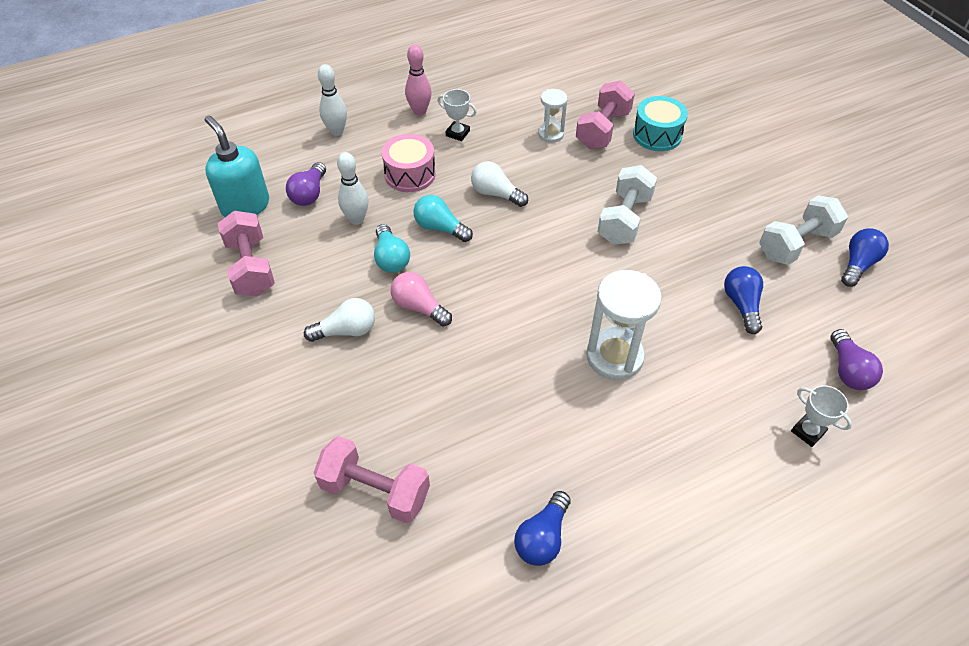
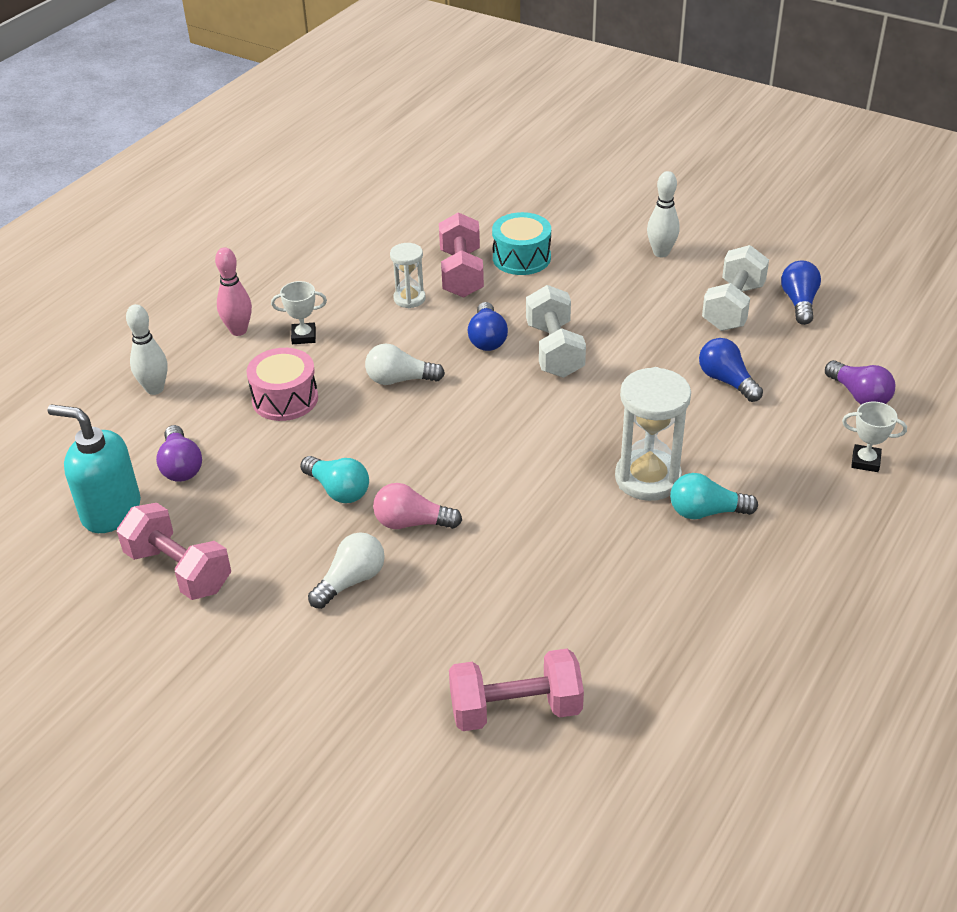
camera: 30 degrees left, 10 degrees down
white bowling pin [337,152,368,225] -> white bowling pin moved to [647,171,679,257]
turquoise light bulb [413,195,473,242] -> turquoise light bulb moved to [670,473,758,519]
blue light bulb [514,491,571,566] -> blue light bulb moved to [468,302,508,351]

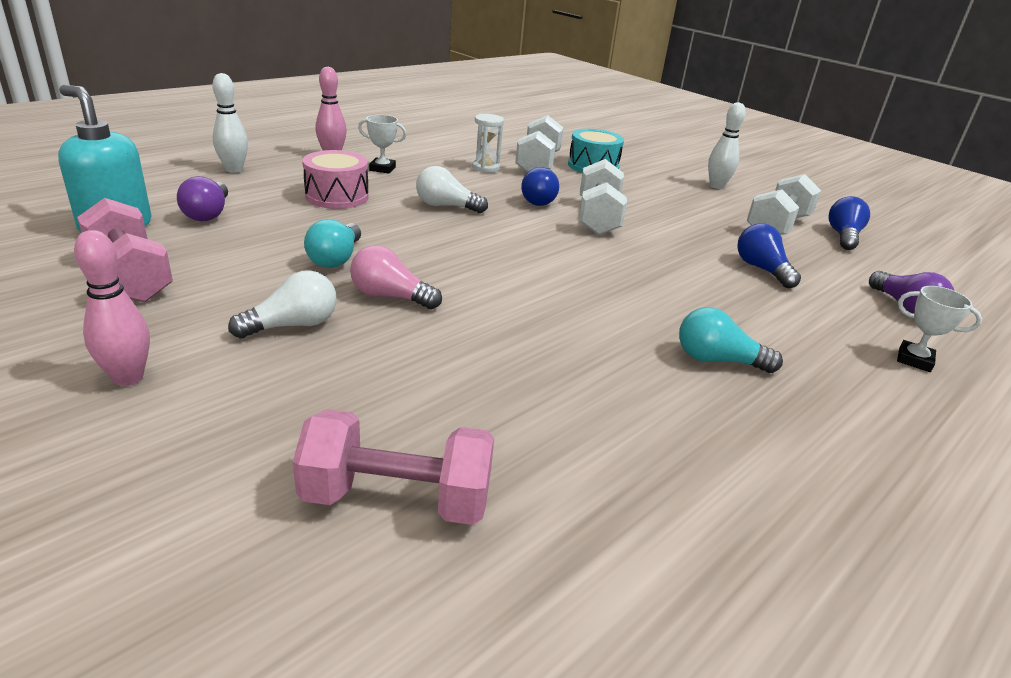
camera: 10 degrees right, 10 degrees down
turquoise light bulb [300,456,369,503] -> turquoise light bulb turned 45 degrees clockwise [304,219,361,268]
pink dumbbell [439,212,484,298] -> white dumbbell [515,115,563,172]
white hourglass [615,367,691,501] -> none
none -> pink bowling pin [74,230,150,386]

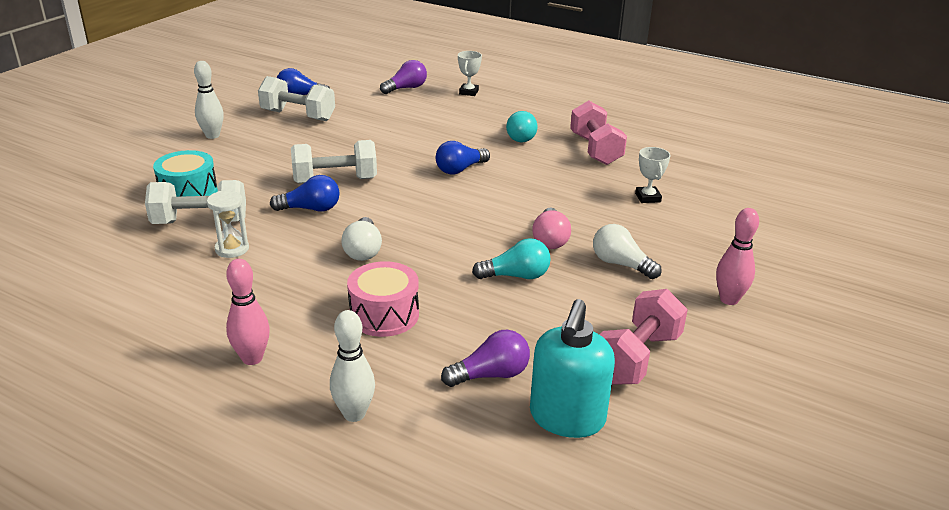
camera: 105 degrees left, 0 degrees up
pink dumbbell [293,409,494,525] -> pink dumbbell moved to [570,101,627,165]
white trophy [358,115,407,174] -> white trophy moved to [635,147,670,203]
blue light bulb [737,223,801,288] -> blue light bulb moved to [436,141,490,174]

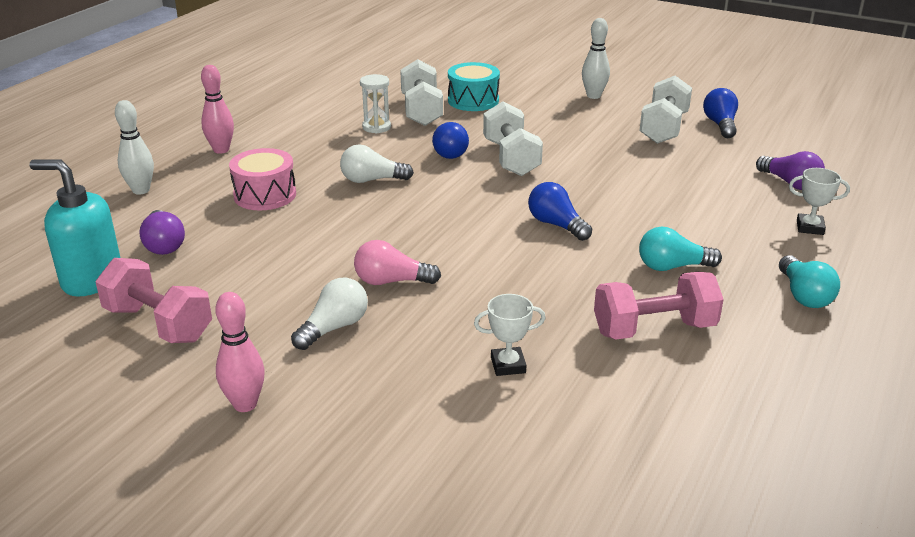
camera: 90 degrees right, 0 degrees up
turquoise light bulb [472,238,551,279] -> turquoise light bulb moved to [779,255,840,308]

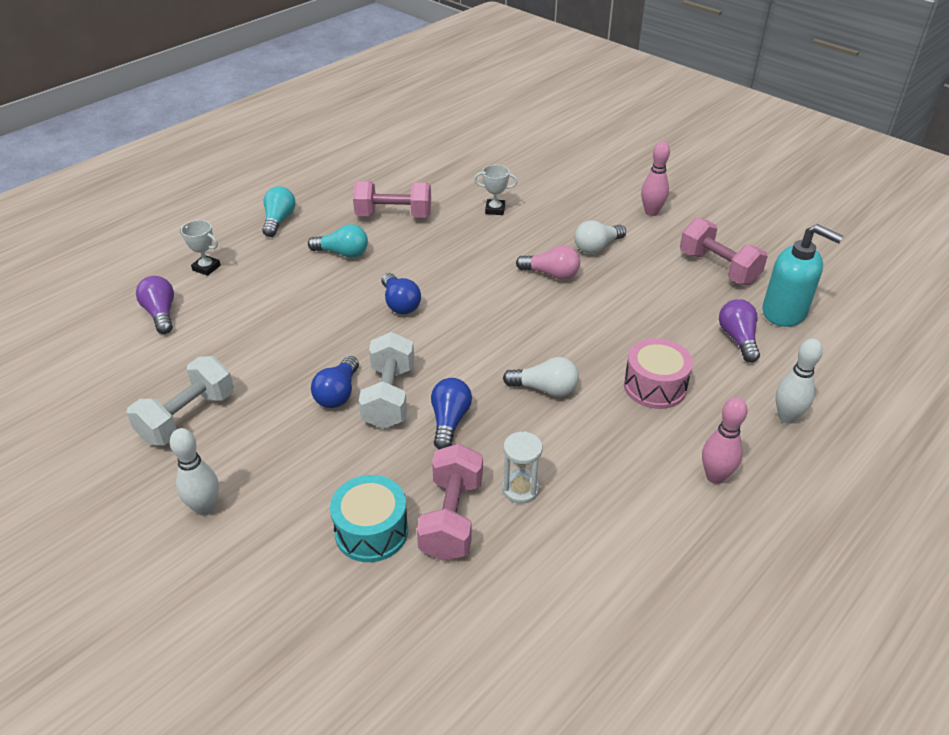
camera: 165 degrees left, 10 degrees up
white dumbbell [400,59,443,126] -> pink dumbbell [417,443,483,561]
blue light bulb [703,88,738,138] -> blue light bulb moved to [311,356,359,408]

